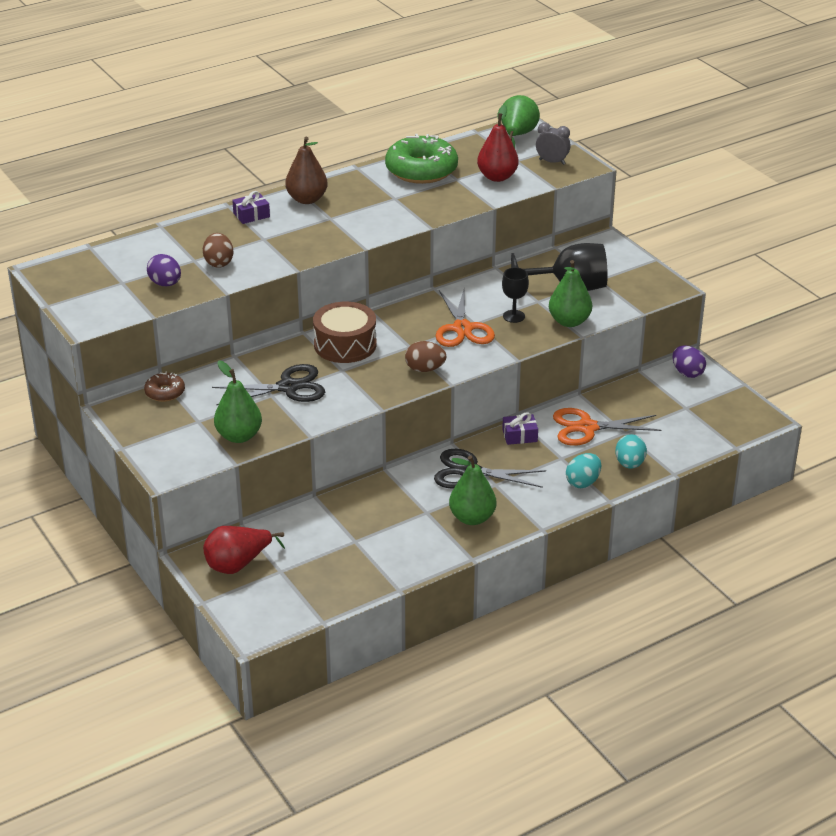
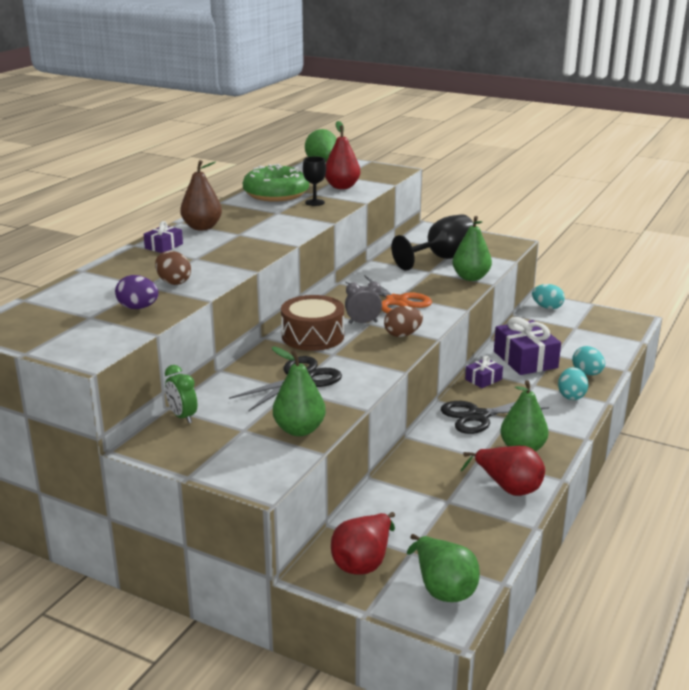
camera: 30 degrees left, 10 degrees down
brown donut [144,372,185,402] -> green clock [165,365,197,423]
black goblet [502,267,529,323] -> black goblet moved to [303,156,326,206]
grey clock [536,123,571,165] -> grey clock moved to [345,281,382,324]
orange scissors [553,408,661,446] -> purple gift [494,317,561,375]
purple egg [673,345,706,378] -> turquoise egg [532,284,565,309]
none -> green pear [407,534,480,602]
none -> red pear [461,446,545,496]

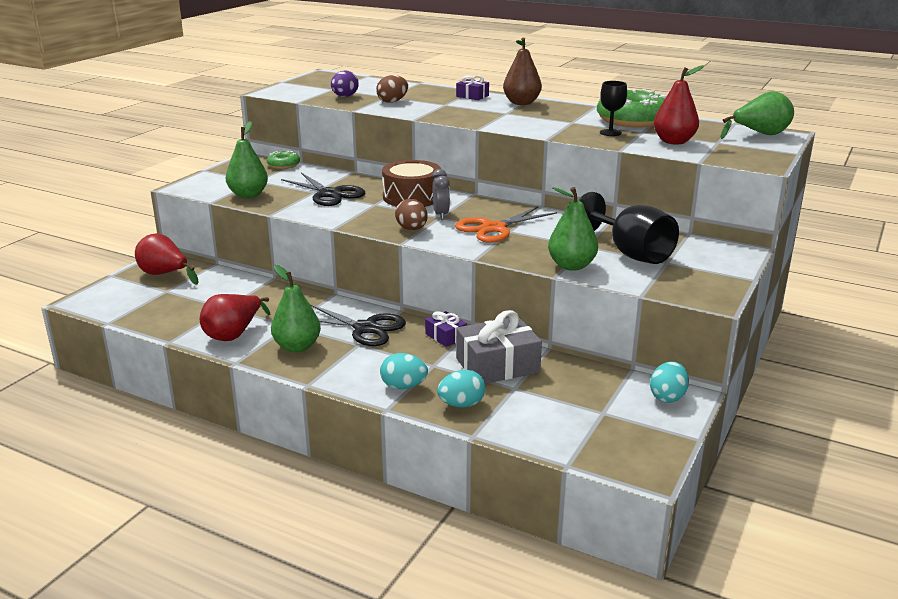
camera: 90 degrees right, 0 degrees up
green clock [165,365,197,423] -> green donut [267,150,300,169]
green pear [407,534,480,602] -> none
black scissors [441,401,549,434] -> black scissors turned 135 degrees clockwise [310,304,406,346]
purple gift [494,317,561,375] -> grey gift [456,310,542,384]

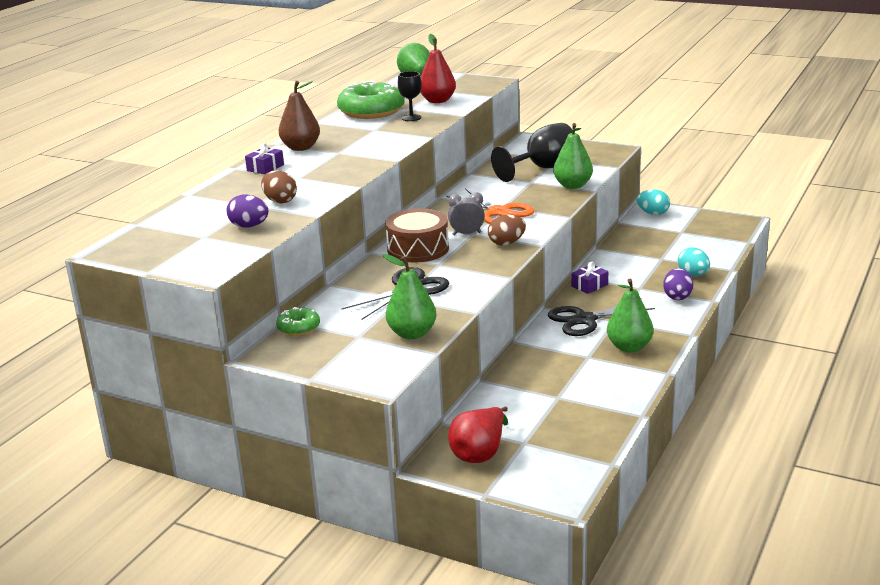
camera: 90 degrees left, 0 degrees up
red pear [200,294,270,341] -> none
black scissors [310,304,406,346] -> black scissors turned 135 degrees counterclockwise [548,298,655,336]
turquoise egg [380,353,428,389] -> purple egg [663,268,693,300]
grey gift [456,310,542,384] -> none

